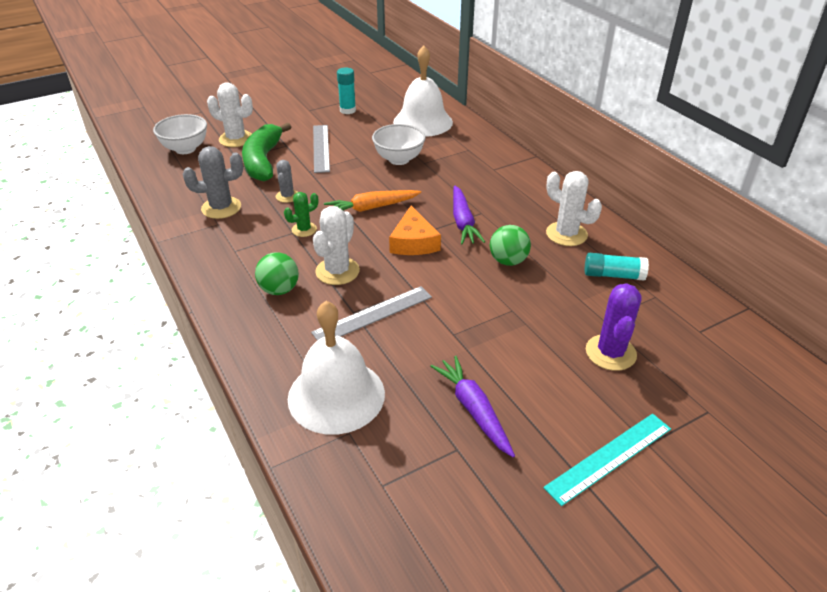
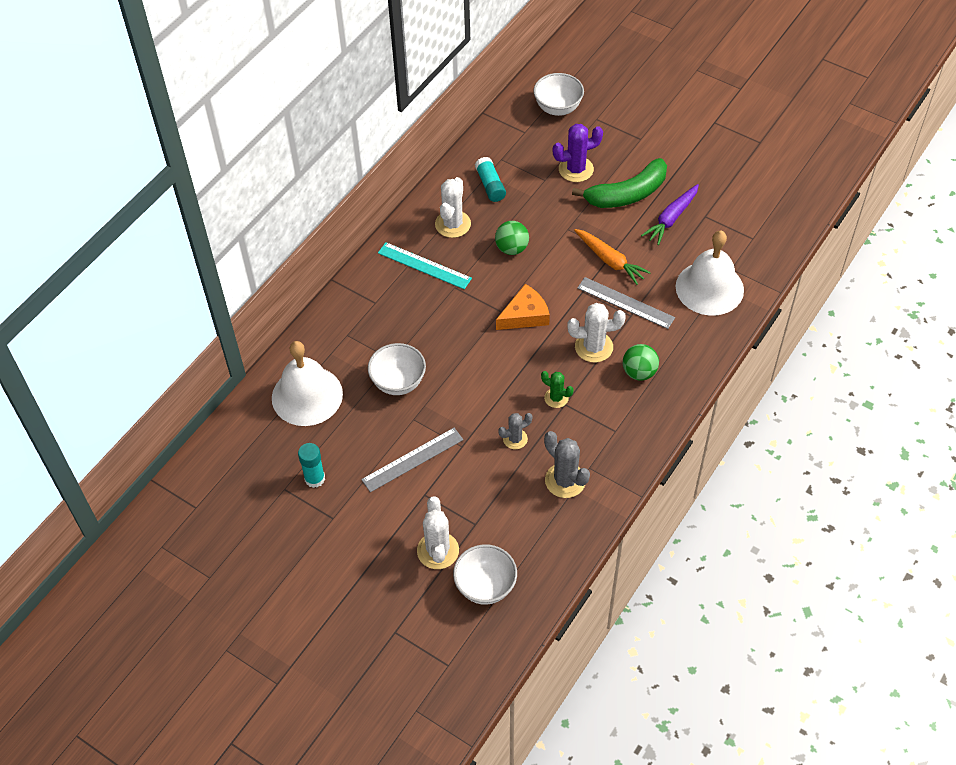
camera: 115 degrees left, 15 degrees up
green banana [242,122,291,181] -> green banana moved to [572,158,667,208]
orange carrot [324,190,421,212] -> orange carrot moved to [574,229,651,285]
purple carrot [453,185,485,245] -> none
turquoise ruler [543,414,671,506] -> turquoise ruler moved to [378,242,472,289]
none -> white bowl [533,73,584,116]

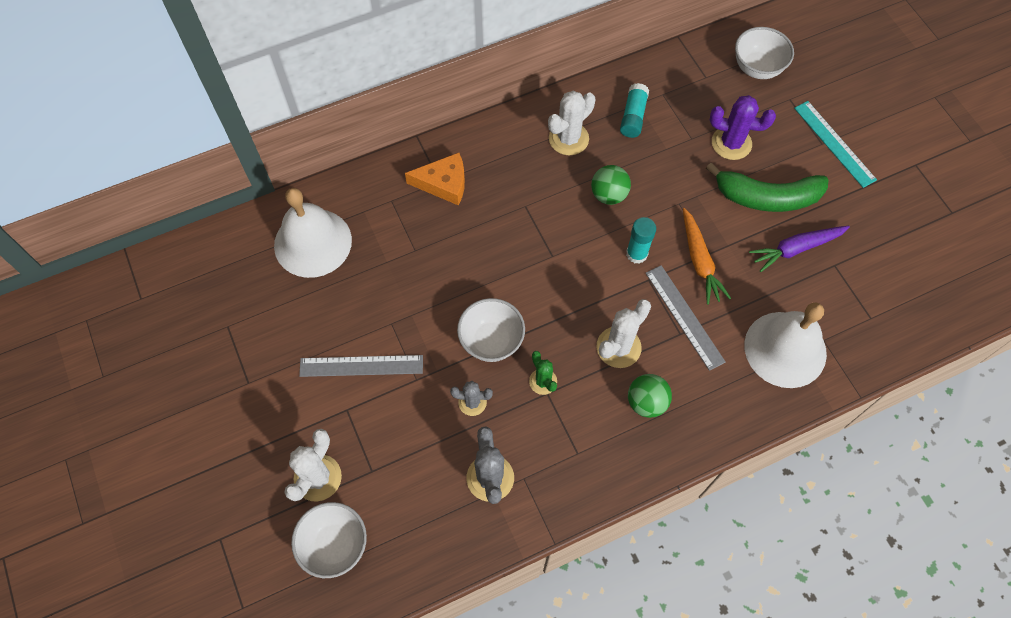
camera: 30 degrees right, 10 degrees up
turquoise glue stick [298,443,325,488] -> turquoise glue stick moved to [626,217,656,264]
white bowl [368,343,426,395] -> white bowl moved to [457,298,525,362]
turquoise ruler [378,242,472,289] -> turquoise ruler moved to [794,101,877,188]
orange cheese [496,284,550,330] -> orange cheese moved to [405,153,465,206]
white cactus [567,303,626,363] -> white cactus turned 75 degrees counterclockwise [596,299,651,368]

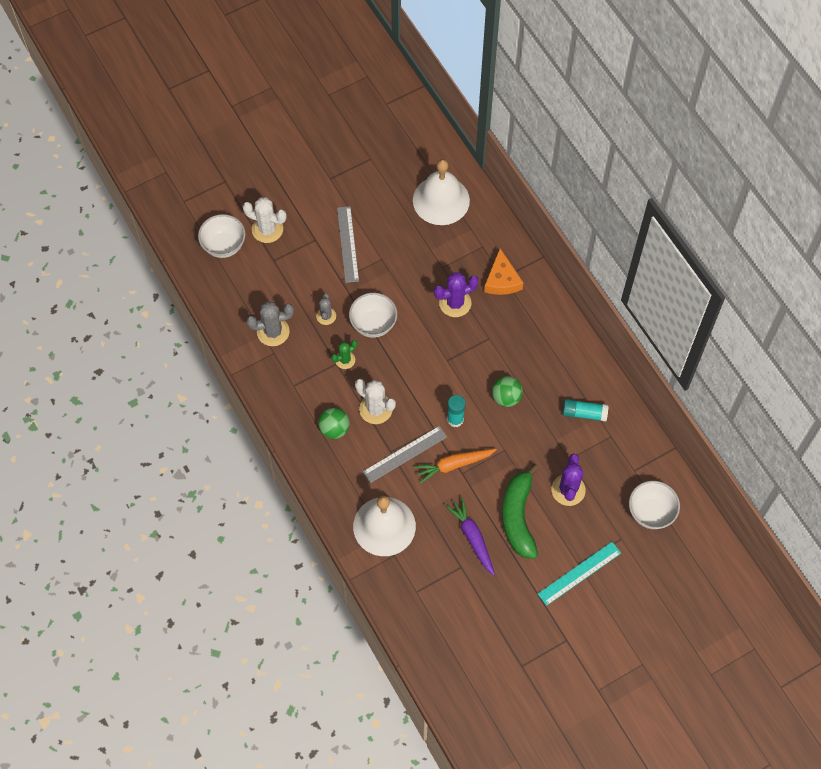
camera: 85 degrees right, 0 degrees up
white cactus [548,90,596,155] -> none
none -> purple cactus [434,272,479,317]

